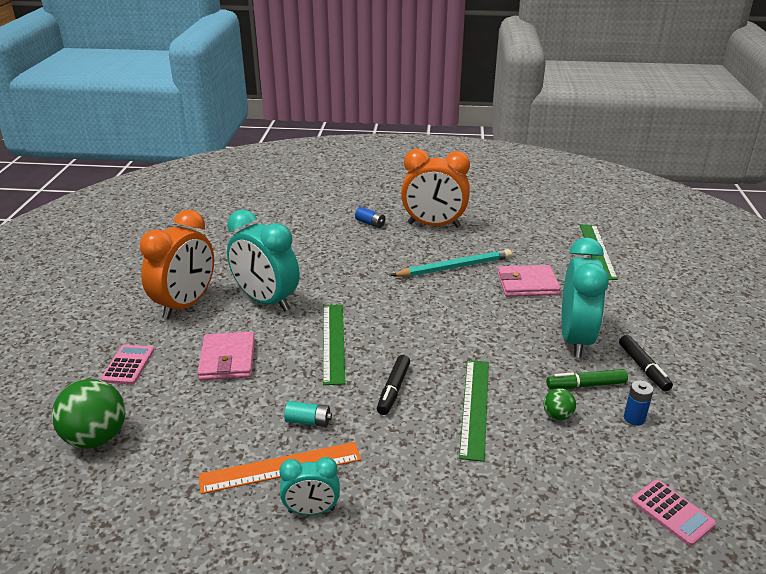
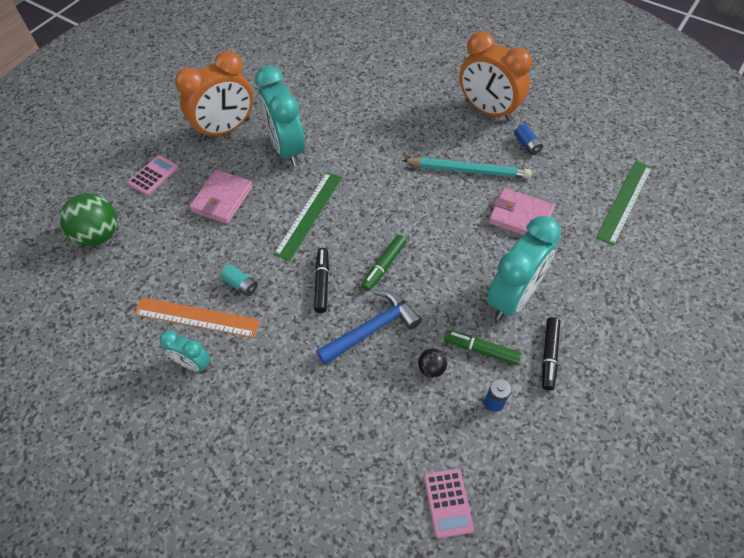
camera: 30 degrees right, 25 degrees up
blue battery [355,207,385,228] -> blue battery moved to [514,124,543,155]
black marker [377,355,410,415] -> black marker turned 135 degrees clockwise [314,248,329,313]
green ruler [459,360,489,462] -> blue hammer [316,290,422,365]
green ball [544,388,576,420] -> black ball [418,349,447,378]
none -> green marker [361,235,407,291]

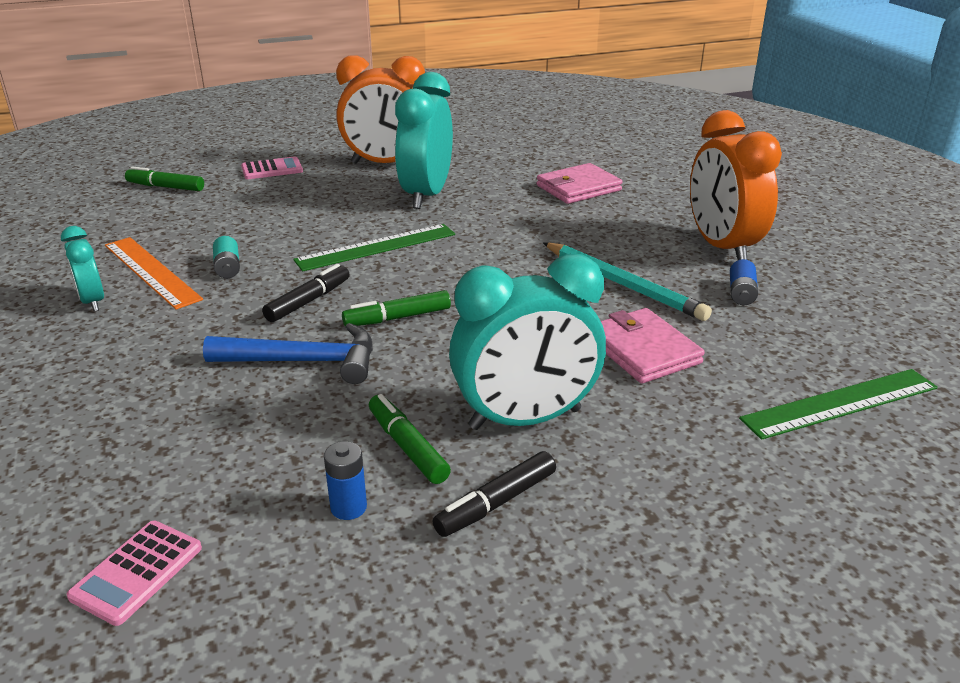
camera: 35 degrees right, 25 degrees down
green ball [60,193,117,246] -> green marker [125,166,204,191]
pink wallet [189,170,253,224] -> pink wallet moved to [537,163,622,204]
black ball [418,349,447,378] -> none

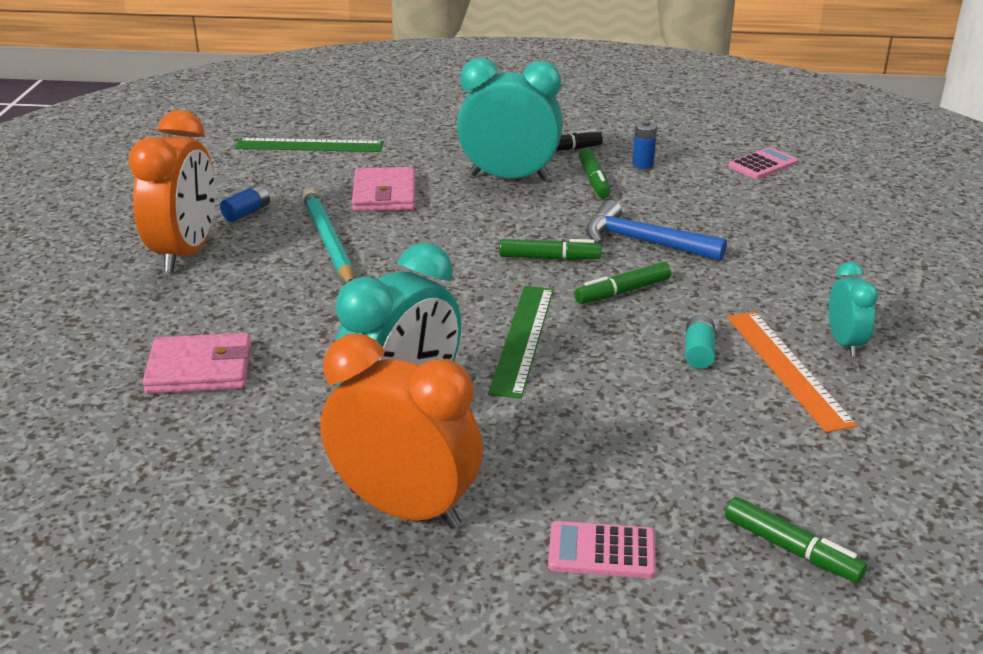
camera: 155 degrees left, 0 degrees up
black marker [262,264,350,322] -> green marker [575,262,671,304]
green ruler [293,224,455,271] -> green ruler turned 75 degrees counterclockwise [488,286,554,399]

